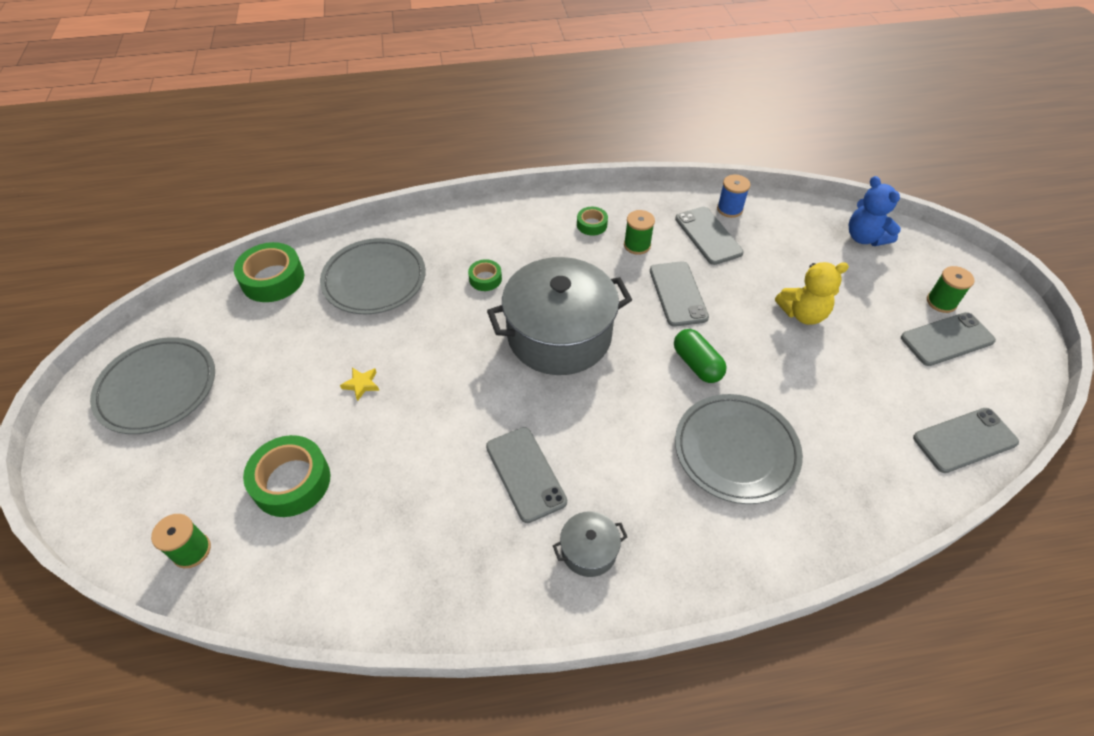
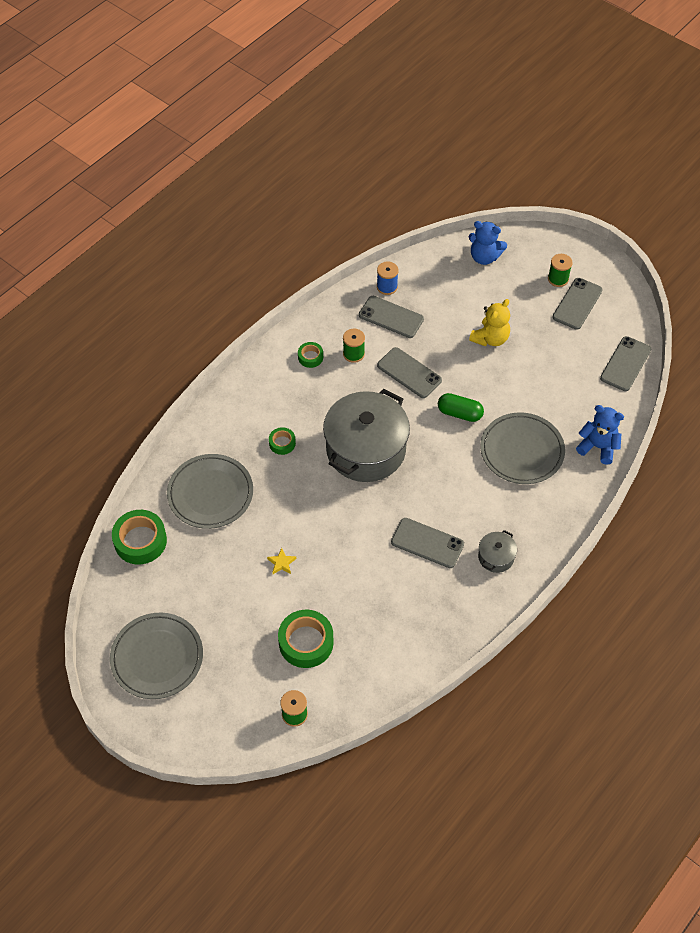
camera: 40 degrees left, 5 degrees up
none -> blue teddy bear [576,405,624,465]

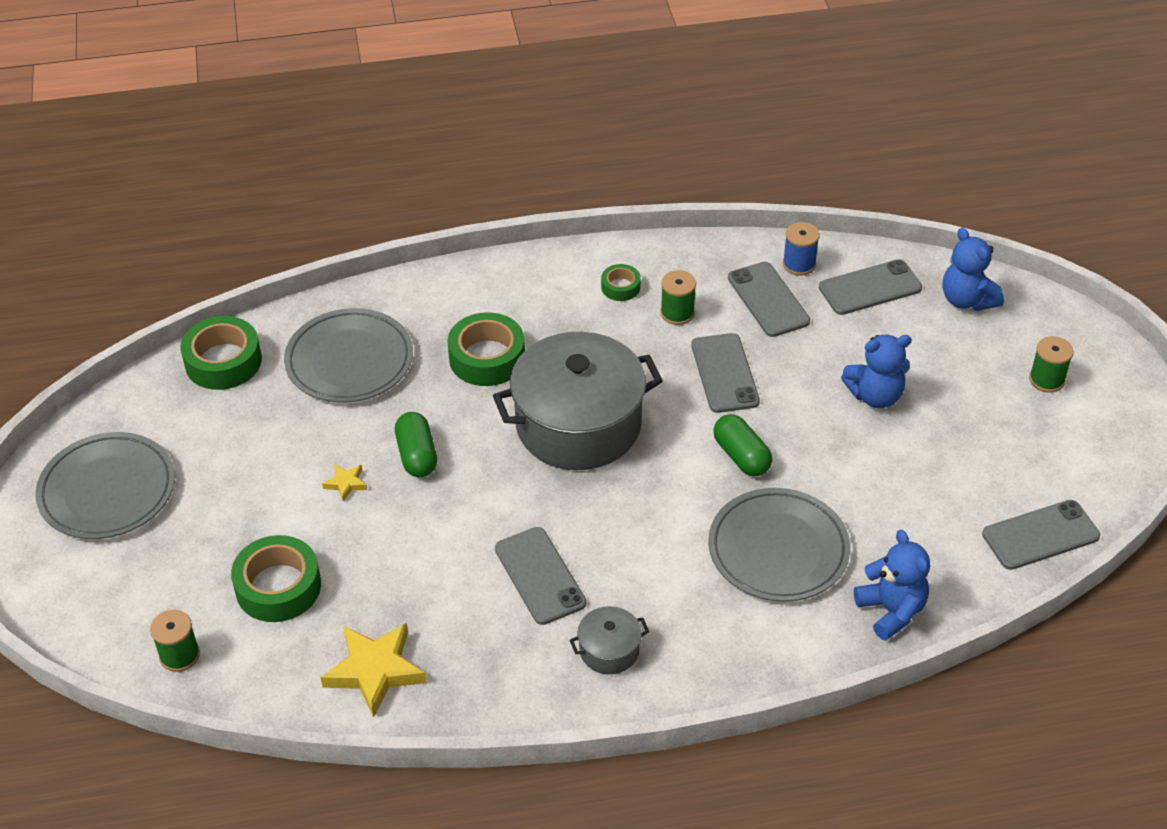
camera: 40 degrees right, 10 degrees down
green tape [269,427,296,455] -> green tape [447,312,525,386], size x1.88
yellow teddy bear [469,299,510,347] -> blue teddy bear [841,335,912,408]
grey phone [552,278,603,330] -> grey phone moved to [819,259,922,315]
none -> yellow star [320,623,427,718]
none -> green capsule [395,412,437,477]

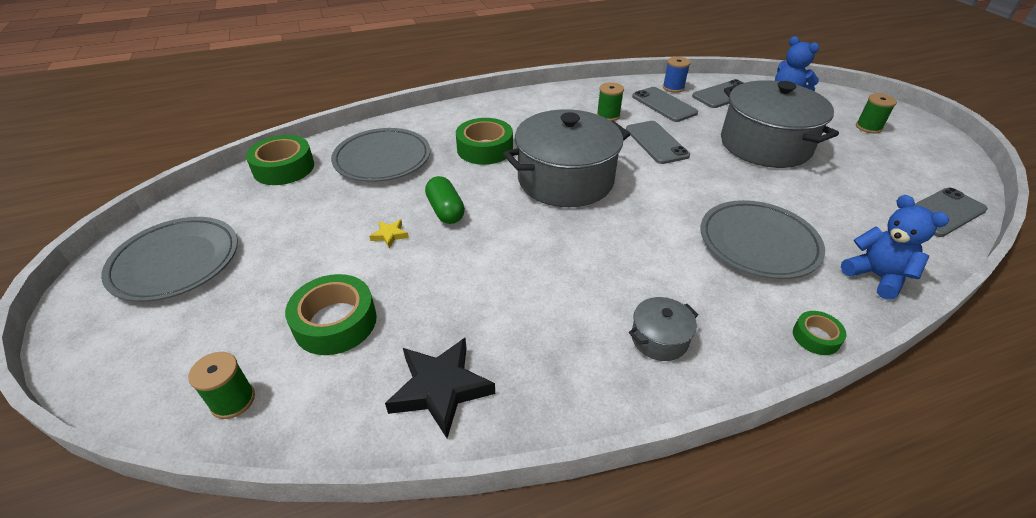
camera: 10 degrees left, 5 degrees down
yellow star [320,623,427,718] -> black star [385,338,495,438]
grey phone [495,527,586,625] -> none
green tape [601,264,641,301] -> green tape moved to [793,311,847,355]
green capsule [713,414,772,476] -> none
blue teddy bear [841,335,912,408] -> grey pot [721,80,839,168]

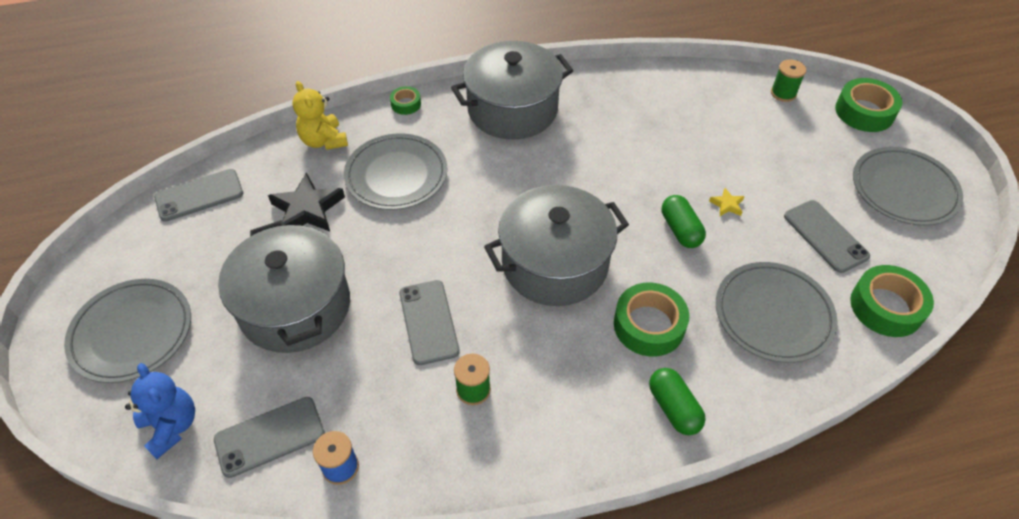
camera: 175 degrees left, 10 degrees up
green tape [285,274,377,355] -> green tape moved to [835,78,902,132]
black star [385,338,495,438] -> black star moved to [268,173,345,231]
grey pot [629,297,699,361] -> grey pot [451,41,574,139], size x2.33
grey phone [632,87,698,122] -> grey phone moved to [784,200,870,273]
blue teddy bear [841,195,949,300] -> yellow teddy bear [292,81,348,150]
green spool [856,93,897,134] -> grey plate [64,279,191,383]
none -> green capsule [649,368,706,435]

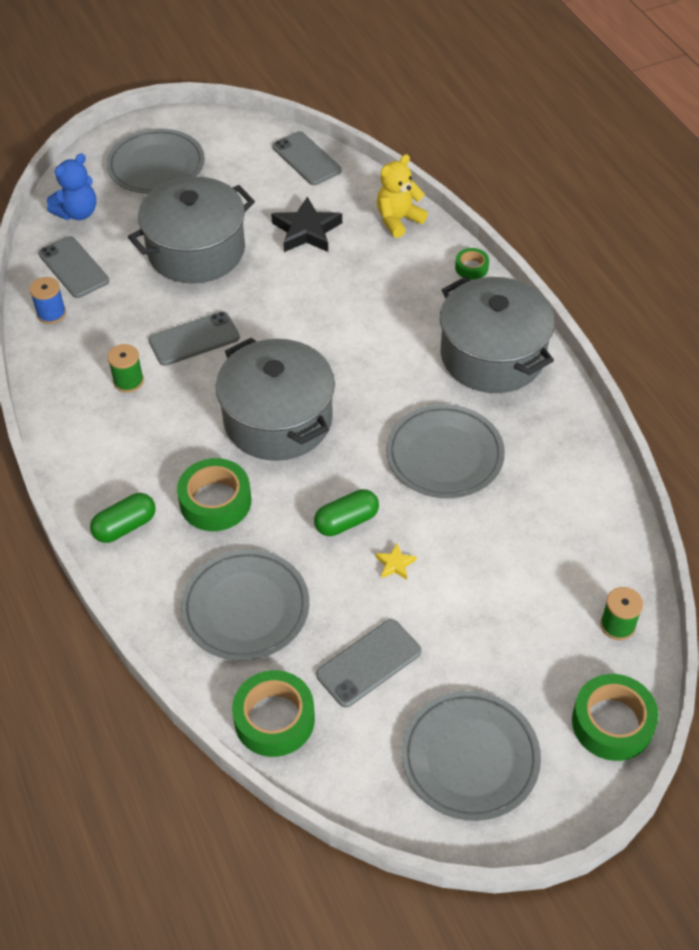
camera: 80 degrees right, 0 degrees up
grey plate [344,134,447,210] -> grey plate moved to [386,404,505,499]

